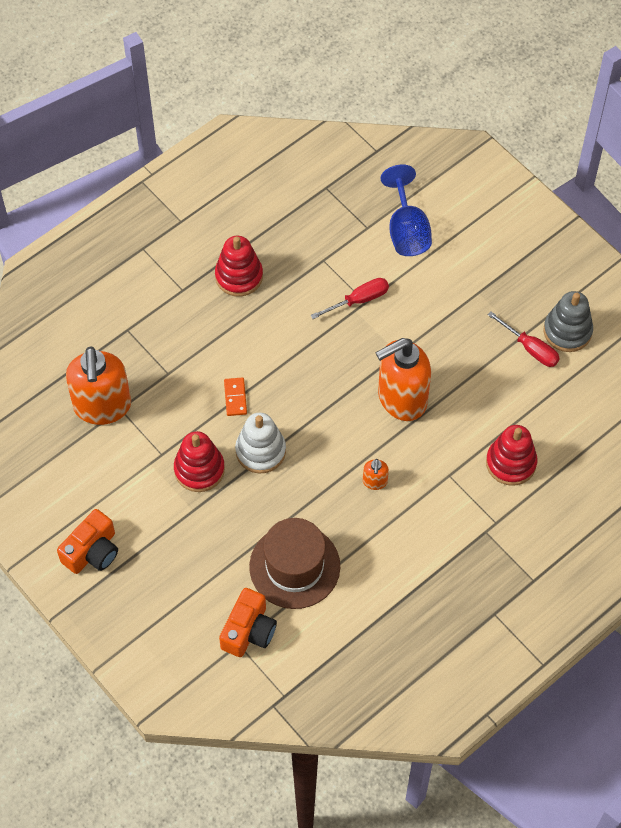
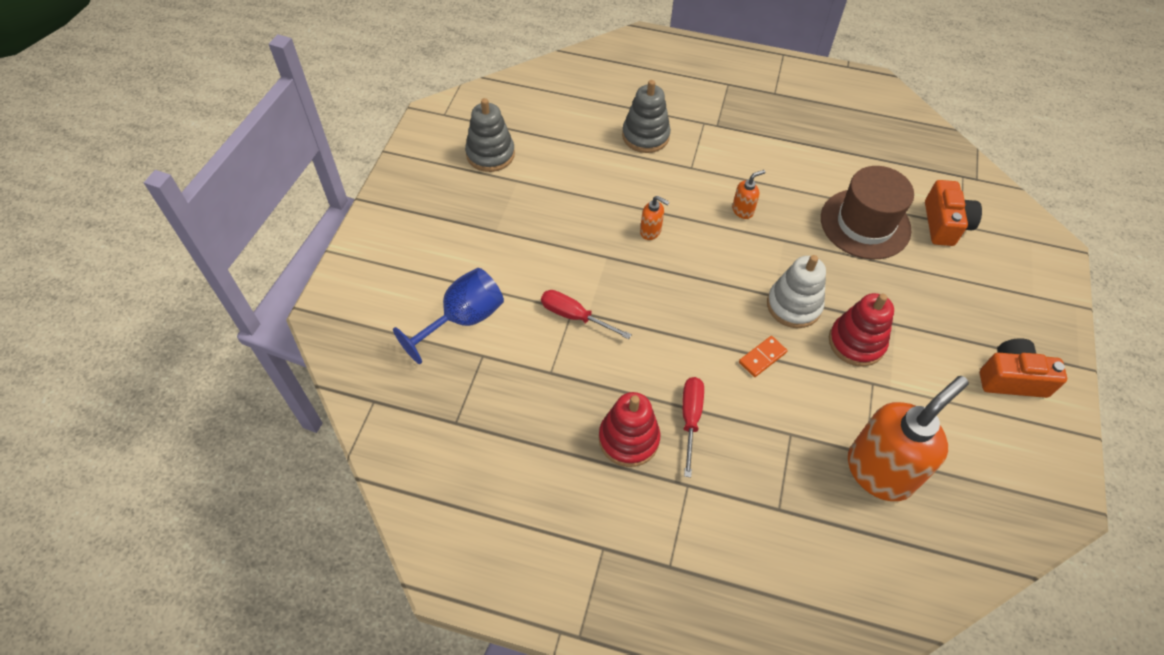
camera: 125 degrees left, 5 degrees down
orange camera [219,588,277,657] -> orange camera turned 105 degrees clockwise [925,180,982,246]
orange soap dispenser [375,338,431,421] -> orange soap dispenser [640,196,670,240], size x0.42
red stacking toy [486,425,537,486] -> grey stacking toy [622,80,671,153]
red screwdriver [487,311,560,367] -> red screwdriver moved to [682,377,704,477]

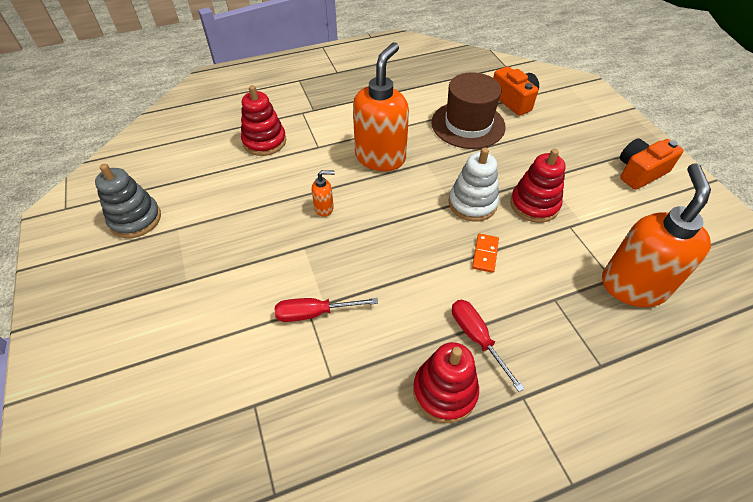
camera: 35 degrees left, 5 degrees down
blue goblet [393,268,504,364] -> none
grey stacking toy [622,80,671,153] -> red stacking toy [241,85,286,156]
orange soap dispenser [732,170,766,219] -> orange soap dispenser [353,42,409,171], size x2.37

